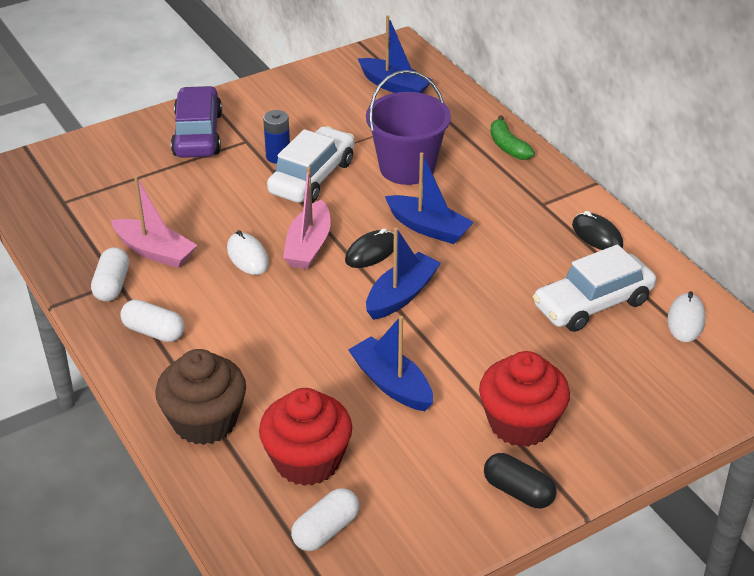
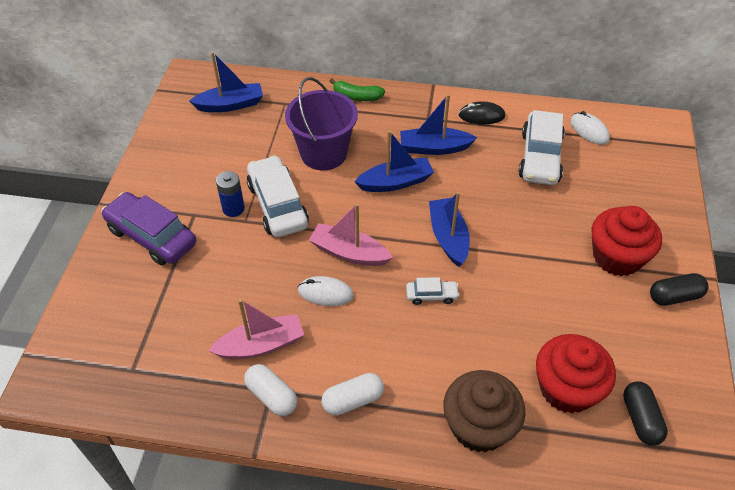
camera: 50 degrees left, 10 degrees up
pink boat [283,167,330,269] -> pink boat turned 150 degrees clockwise [309,203,393,266]
white capsule [291,488,359,551] -> black capsule [623,381,668,446]
black mouse [345,228,394,268] -> none
blue boat [349,316,433,411] -> blue boat moved to [400,94,477,155]
none -> white car [406,277,460,305]

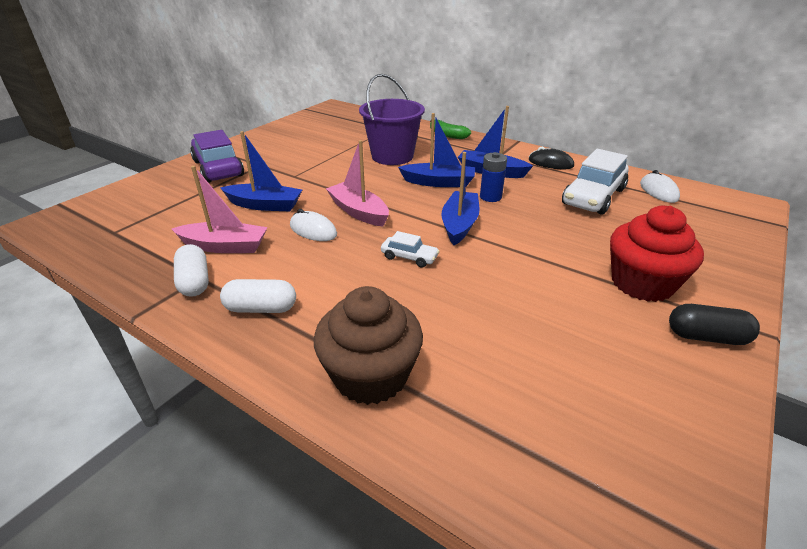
camera: 25 degrees right, 15 degrees down
blue boat [189,52,263,112] -> blue boat moved to [221,131,302,211]
blue battery [216,171,245,217] -> blue battery moved to [480,152,507,202]
white car [247,155,309,237] -> none
red cupcake [536,334,616,413] -> none
black capsule [623,381,668,446] -> none

